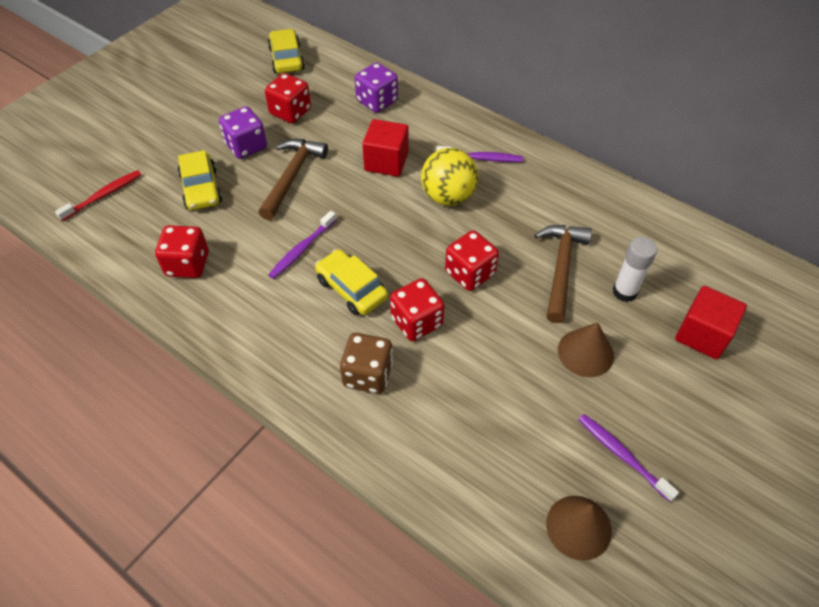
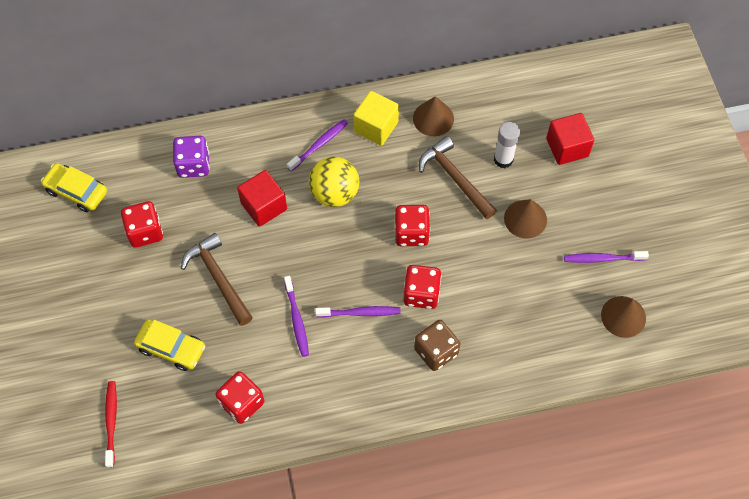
camera: 50 degrees left, 10 degrees up
purple dice [219,106,267,159] -> none
yellow car [315,249,388,316] -> purple toothbrush [315,306,401,317]
none -> yellow cube [353,91,399,146]
none -> brown cone [413,96,454,136]

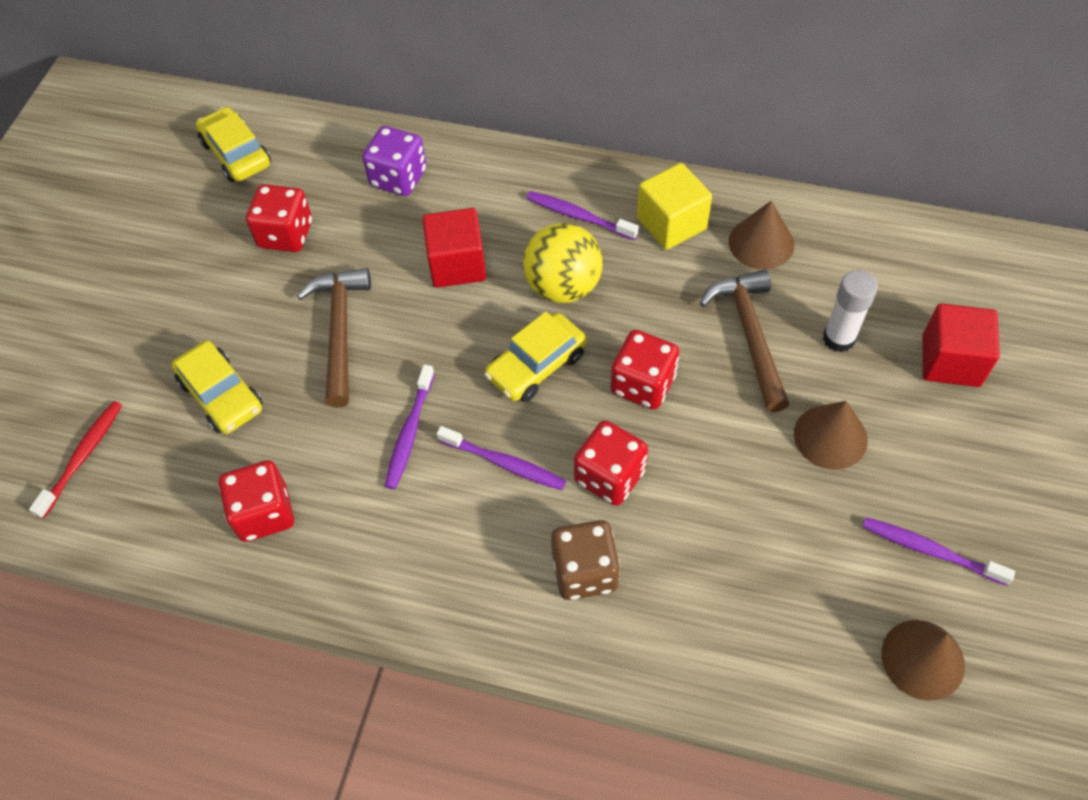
camera: 30 degrees right, 5 degrees down
purple toothbrush [287,119,348,171] -> purple toothbrush turned 135 degrees counterclockwise [526,191,639,240]
none -> yellow car [484,311,587,402]

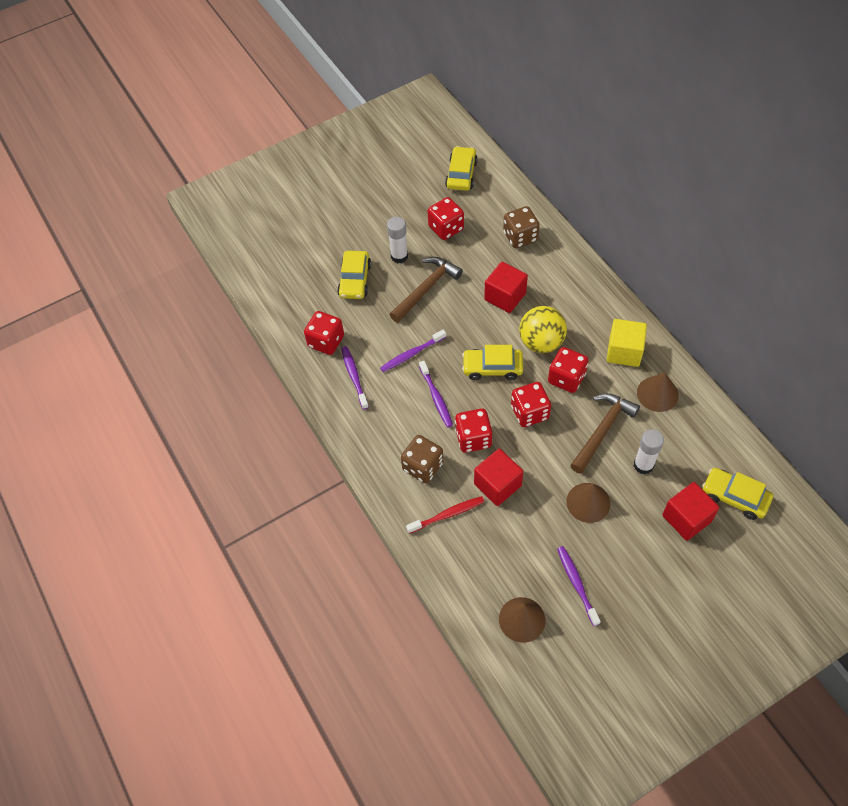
camera: 45 degrees right, 0 degrees up
red toothbrush [29,401,122,519] -> red toothbrush moved to [406,496,484,534]
purple dice [362,126,427,196] -> brown dice [503,206,540,248]
purple toothbrush [526,191,639,240] -> purple toothbrush moved to [341,346,369,410]
none -> white glue stick [387,217,408,263]
none -> red cube [474,449,523,506]
none -> red dice [548,347,588,393]
none -> yellow car [702,468,773,520]

